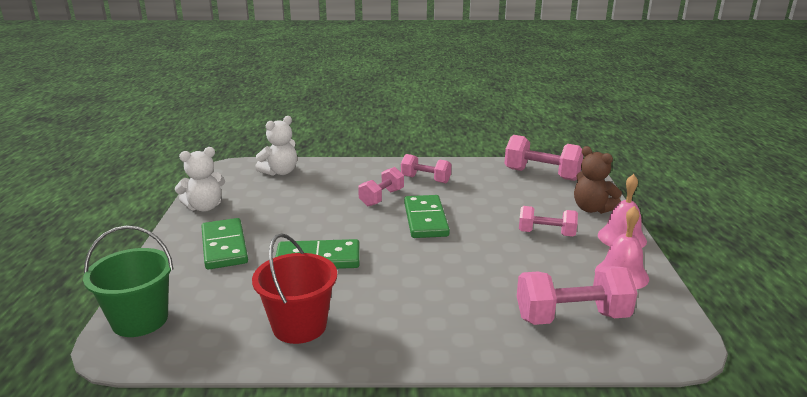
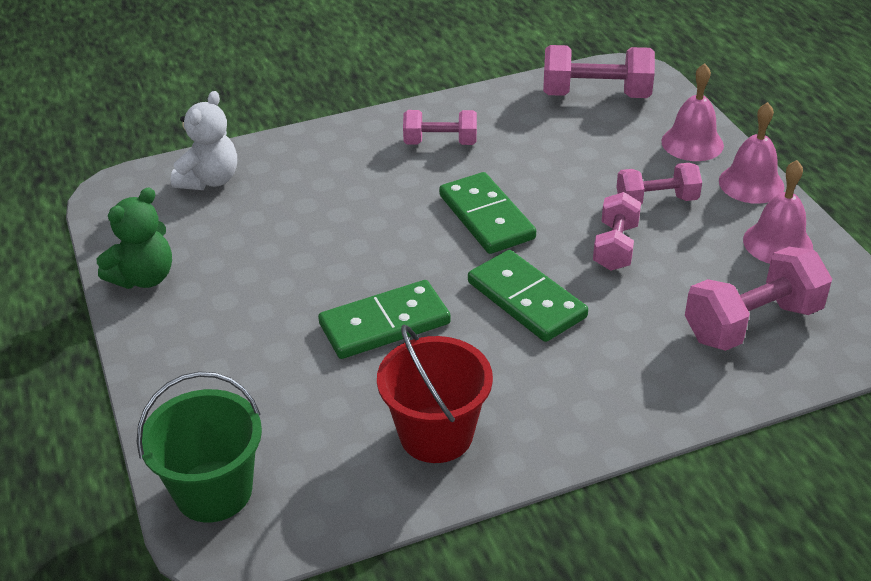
camera: 20 degrees left, 15 degrees up
white teddy bear [175,147,225,212] -> green teddy bear [97,187,172,289]
green domino [201,218,248,270] -> green domino moved to [468,250,588,342]
pink dumbbell [358,167,404,206] -> pink dumbbell moved to [593,192,641,271]
brown teddy bear [574,146,622,214] -> pink bell [661,63,724,161]

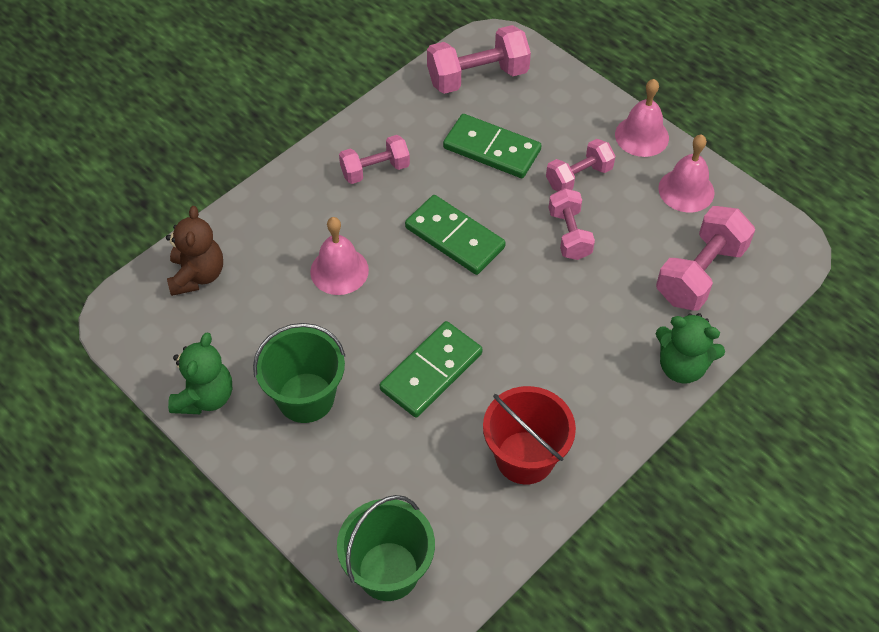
camera: 25 degrees left, 15 degrees up
white teddy bear [171,91,237,190] -> brown teddy bear [166,206,223,296]
green domino [468,250,588,342] -> green domino moved to [443,114,542,178]
pink bell [661,63,724,161] -> pink bell moved to [310,217,369,295]
none -> green bucket [253,323,345,423]
none -> green teddy bear [656,313,725,384]

